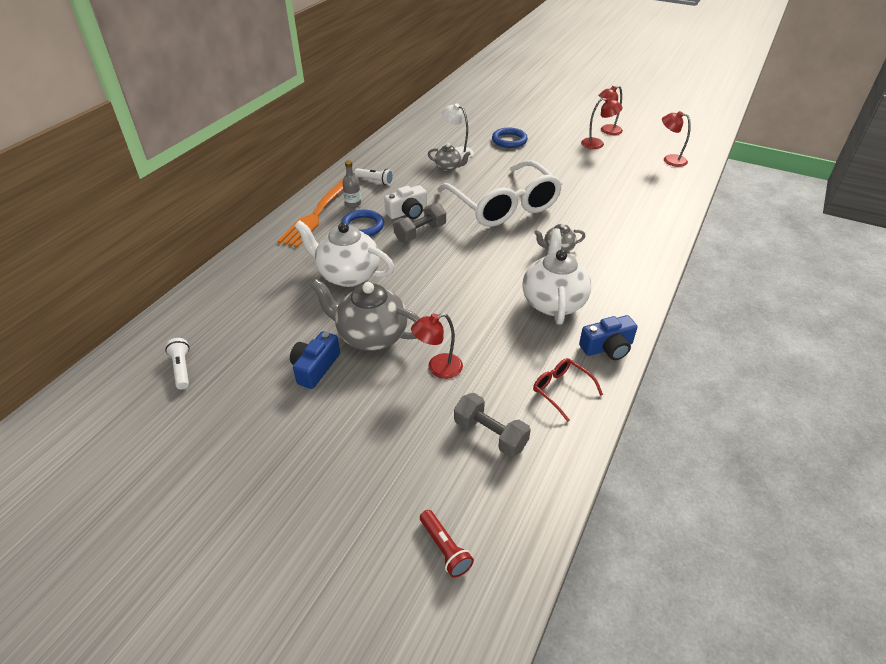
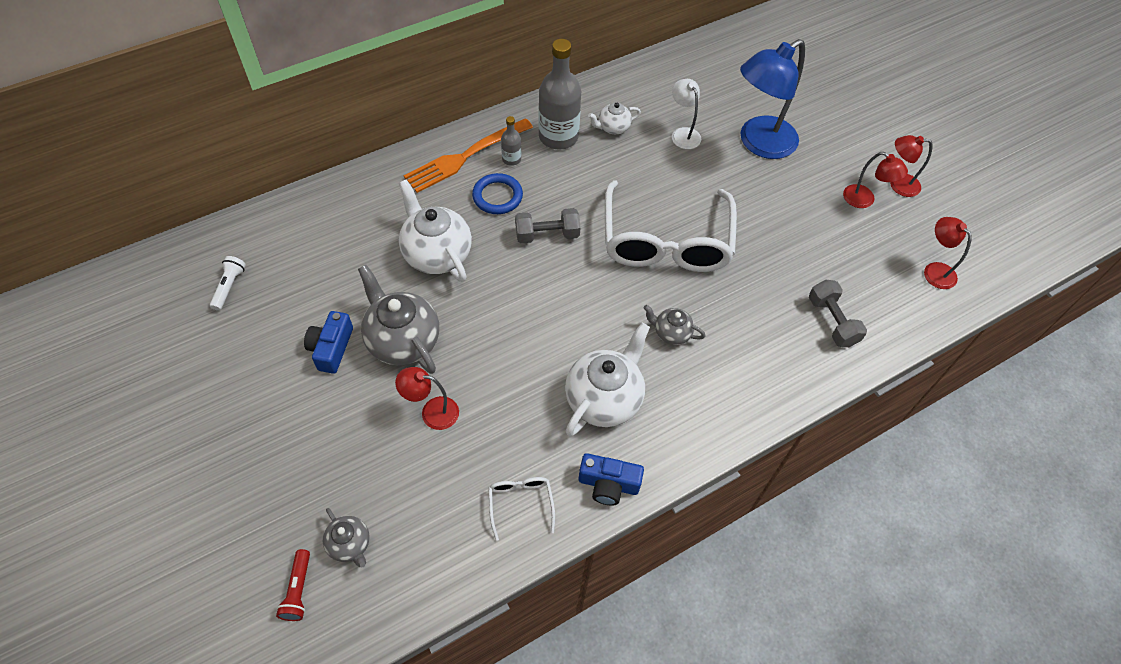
camera: 30 degrees right, 15 degrees up
blue camera [290,331,340,389] -> blue camera turned 45 degrees counterclockwise [304,311,353,374]
white flashlight [355,168,394,185] -> grey bottle [538,39,581,150]
white camera [384,185,427,219] -> none
grey teapot [428,143,471,171] -> grey teapot moved to [323,508,370,567]
grey dumbbell [454,393,531,457] -> grey dumbbell moved to [809,280,867,347]
blue ring [492,128,528,148] -> blue lamp [740,39,805,159]
red glasses [533,358,603,422] -> white glasses [488,477,555,541]
none -> white teapot [588,103,641,134]

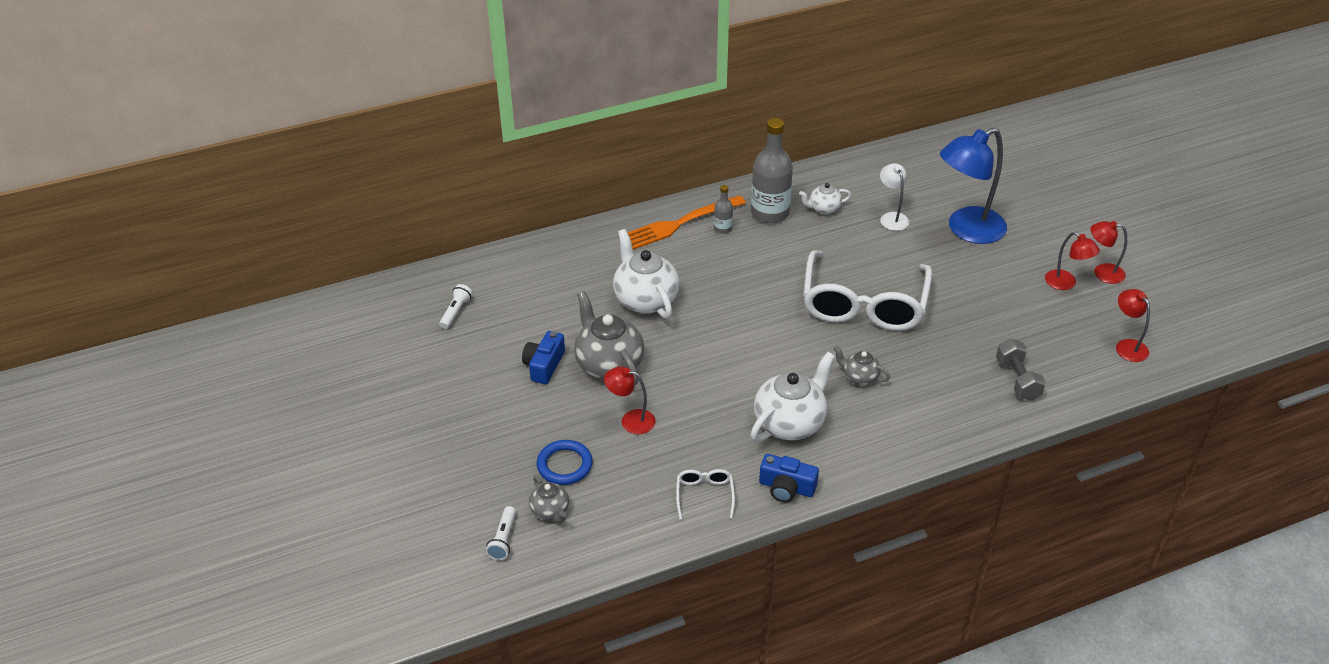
camera: 10 degrees right, 15 degrees down
red flashlight [276,549,310,621] -> white flashlight [486,506,516,560]
blue ring [472,173,523,214] -> blue ring moved to [537,440,593,485]
grey dumbbell [515,208,581,244] -> none

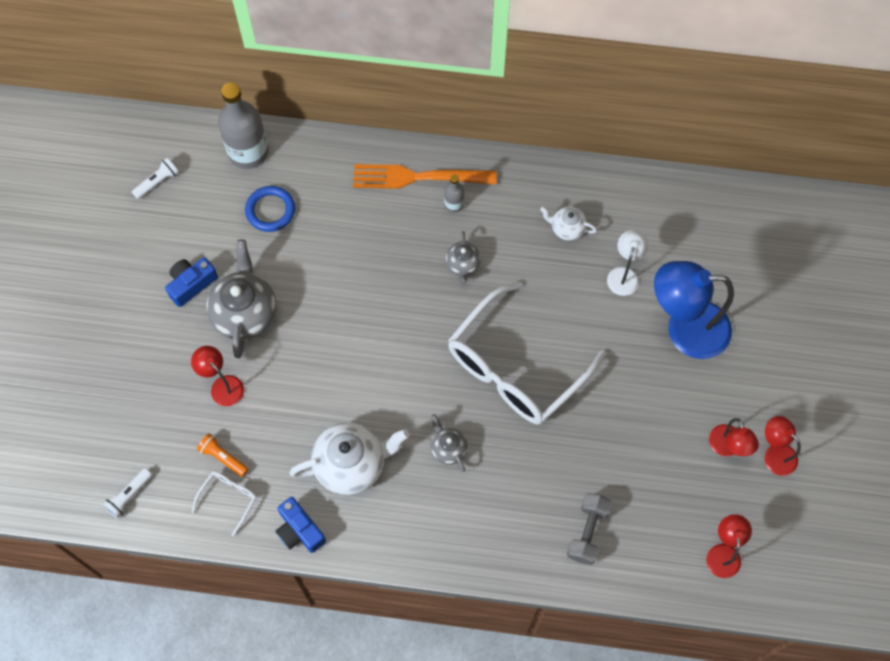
camera: 30 degrees right, 25 degrees up
white flashlight [486,506,516,560] -> white flashlight moved to [103,468,152,519]
grey teapot [529,476,569,523] -> grey teapot moved to [445,231,481,283]
blue ring [537,440,593,485] -> blue ring moved to [245,186,295,232]
white teapot [613,229,680,319] -> none
grey bottle [751,118,793,223] -> grey bottle moved to [218,83,269,169]
none -> orange flashlight [197,433,248,477]

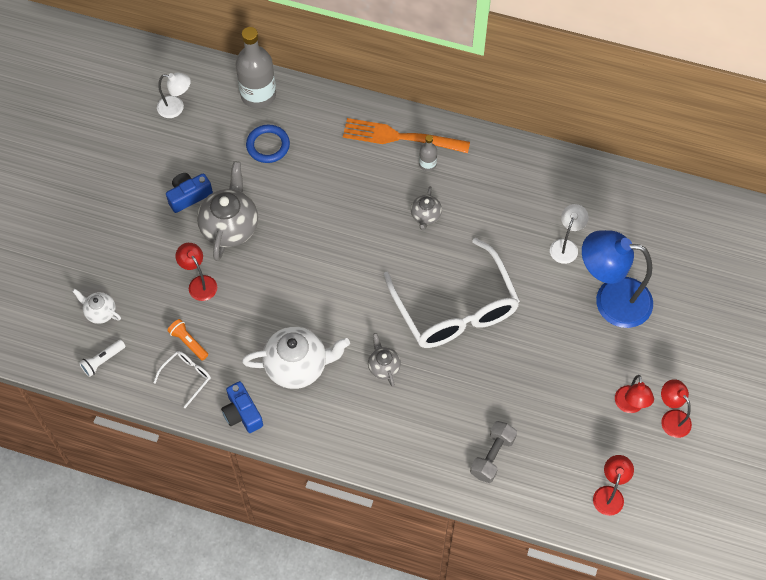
camera: 10 degrees right, 5 degrees down
white flashlight [132,158,179,199] -> white lamp [157,73,191,118]
white glasses [448,282,606,425] -> white glasses turned 75 degrees counterclockwise [384,238,520,348]
white teapot [540,207,597,241] -> white teapot moved to [72,289,121,324]

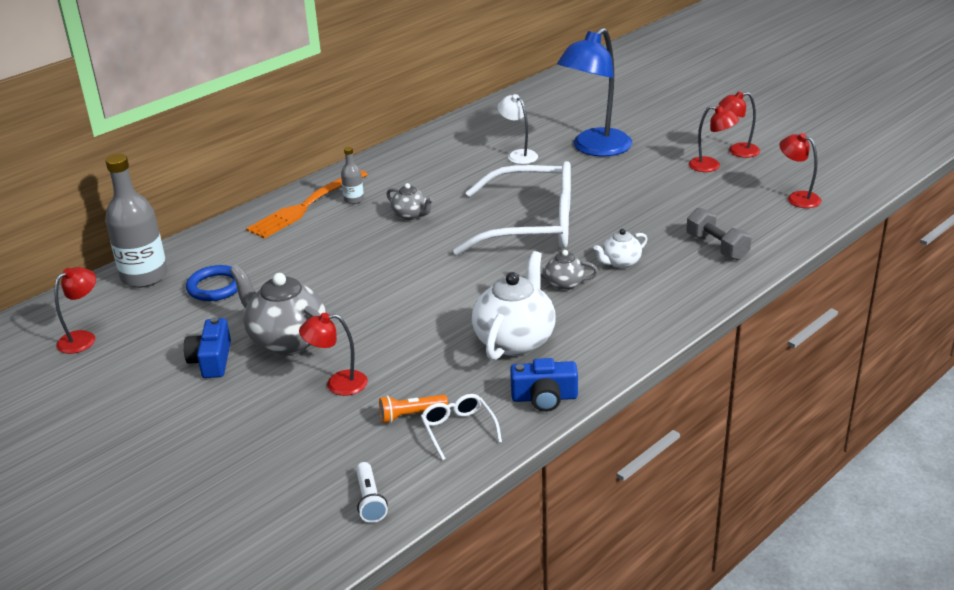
camera: 60 degrees left, 30 degrees down
white teapot [72,289,121,324] -> white teapot moved to [594,229,648,269]
white lamp [157,73,191,118] -> red lamp [54,267,96,354]

